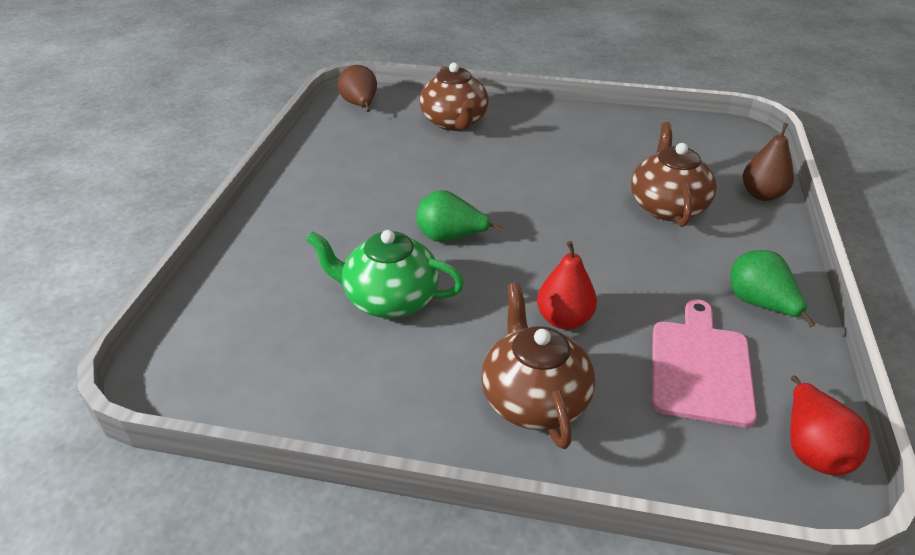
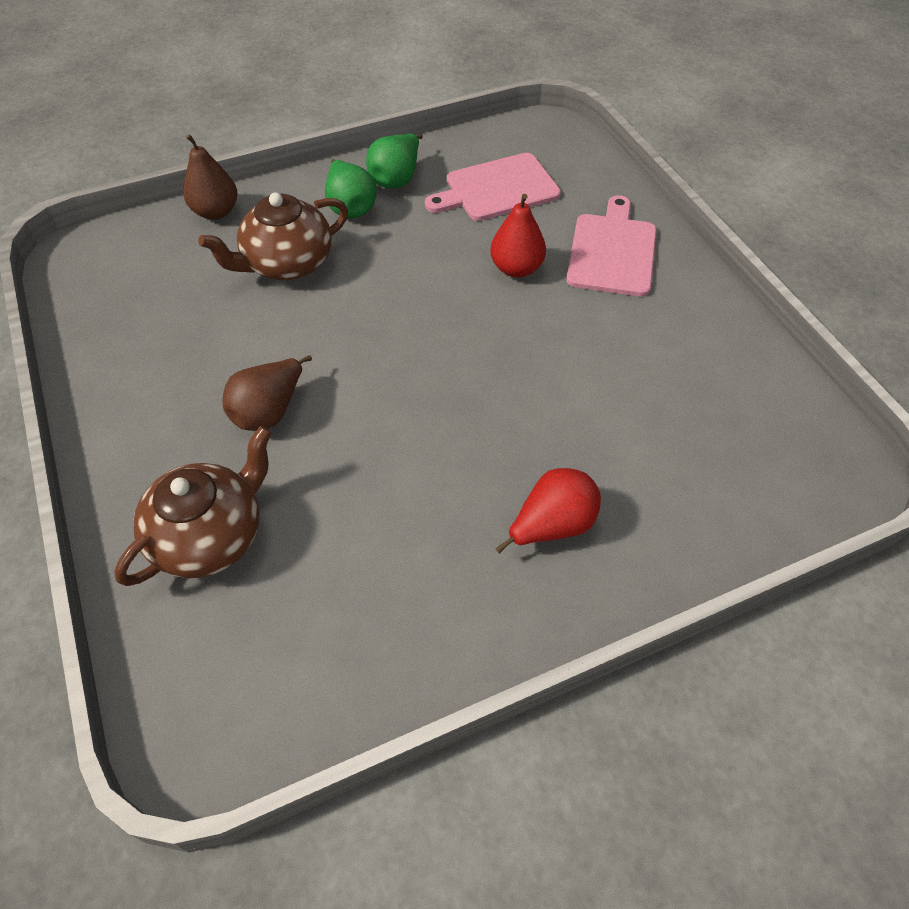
camera: 125 degrees left, 15 degrees up
green teapot [306,230,464,318] -> none
brown pear [338,65,377,112] -> brown pear moved to [222,355,312,431]
green pear [416,190,504,242] -> green pear moved to [325,159,377,218]
brown teapot [481,283,595,449] -> pink cutting board [566,195,657,297]
red pear [790,376,870,476] -> red pear moved to [495,468,601,554]

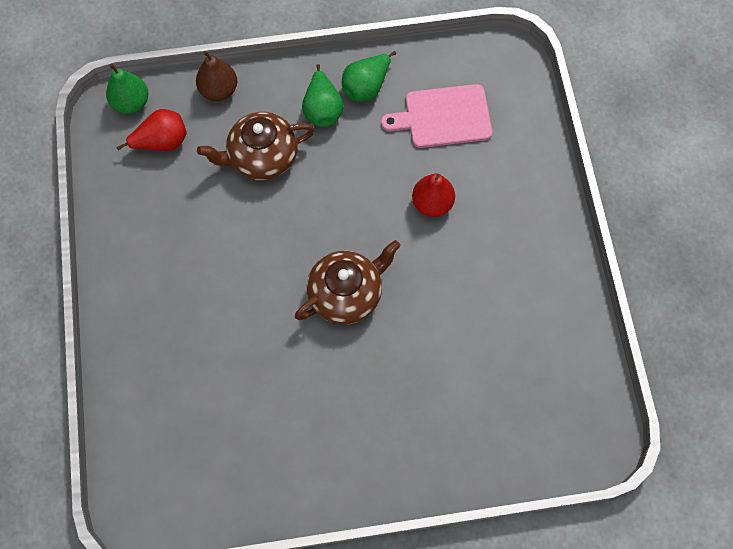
camera: 15 degrees right, 15 degrees up
brown teapot [115,426,272,586] -> brown teapot moved to [295,240,401,324]
brown pear [222,355,312,431] -> none
red pear [495,468,601,554] -> red pear moved to [116,109,187,151]
pink cutting board [566,195,657,297] -> none
none -> green pear [106,63,149,114]

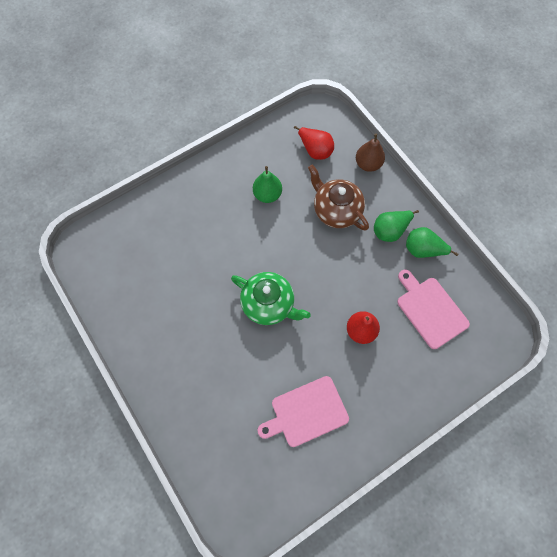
camera: 65 degrees right, 0 degrees up
green pear [106,63,149,114] -> green pear moved to [253,166,282,203]
brown teapot [295,240,401,324] -> green teapot [231,272,311,325]
none -> pink cutting board [257,376,349,447]

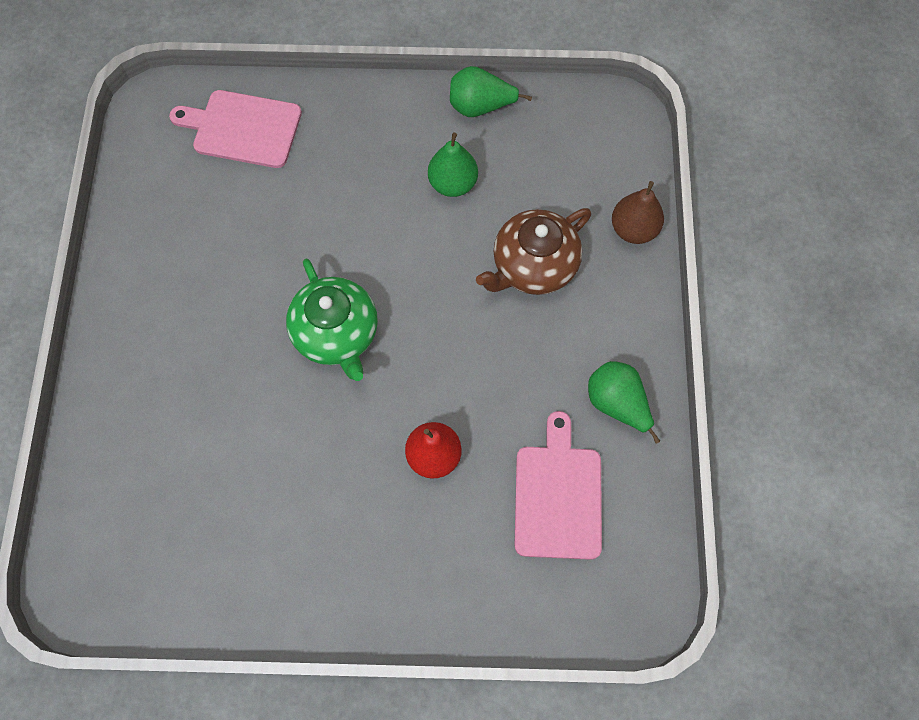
camera: 35 degrees right, 0 degrees up
pink cutting board [257,376,349,447] -> pink cutting board moved to [169,90,302,168]
red pear [294,126,334,160] -> none
brown teapot [308,165,369,230] -> brown teapot turned 120 degrees counterclockwise [476,208,591,295]
green pear [374,210,419,242] -> green pear moved to [450,66,532,117]

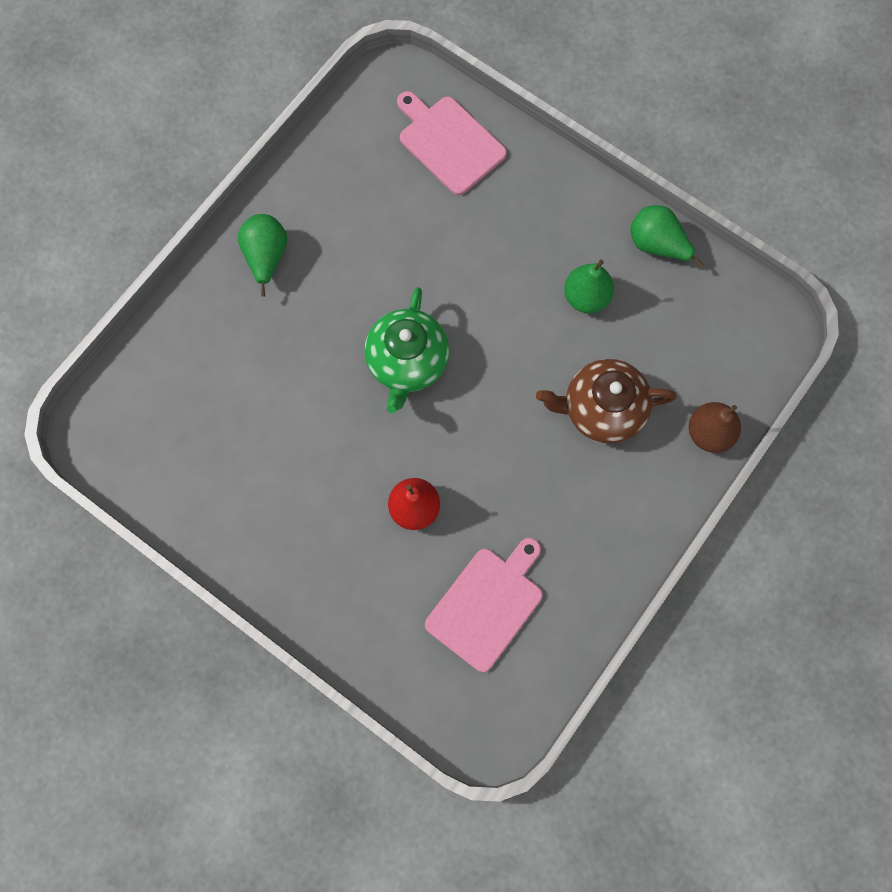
camera: 35 degrees right, 5 degrees up
green pear [588,361,660,444] -> green pear moved to [238,214,287,296]

